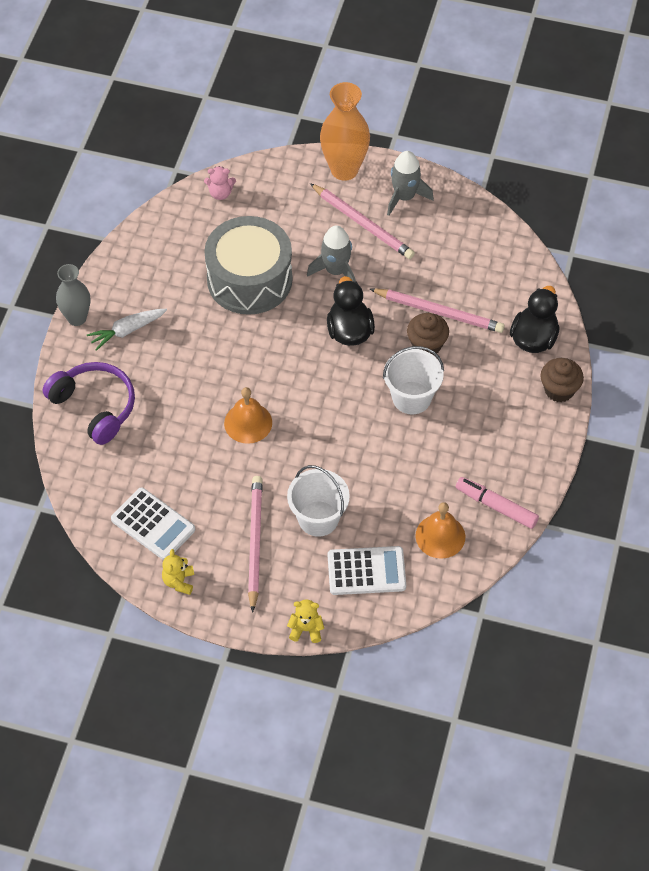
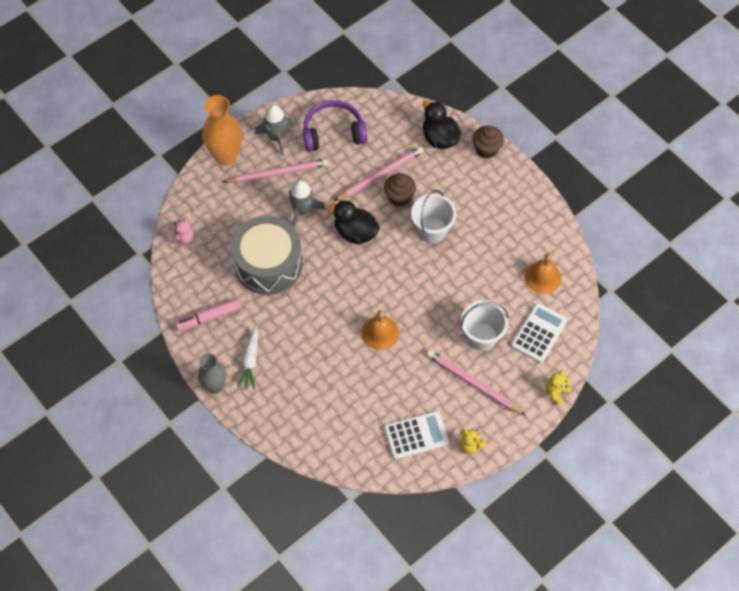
camera: 55 degrees left, 5 degrees up
purple headphones [43,362,135,445] -> purple headphones moved to [303,100,367,152]
pink marker [456,477,539,529] -> pink marker moved to [175,298,241,331]

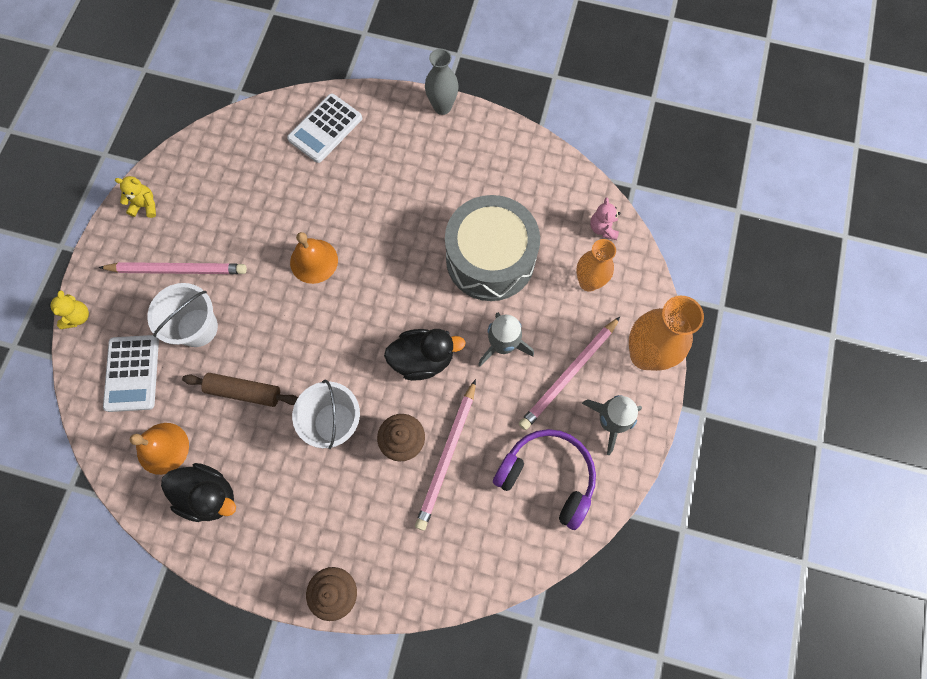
camera: 145 degrees right, 10 degrees up
pink marker [175,298,241,331] -> none
white carrot [237,326,259,389] -> none
purple headphones [303,100,367,152] -> purple headphones turned 105 degrees counterclockwise [493,429,596,530]
white calculator [384,411,449,460] -> white calculator moved to [287,93,362,163]
black duck [423,100,461,149] -> black duck moved to [161,463,236,522]
none -> brown rolling pin [182,373,298,407]
none -> orange vase [576,239,616,292]

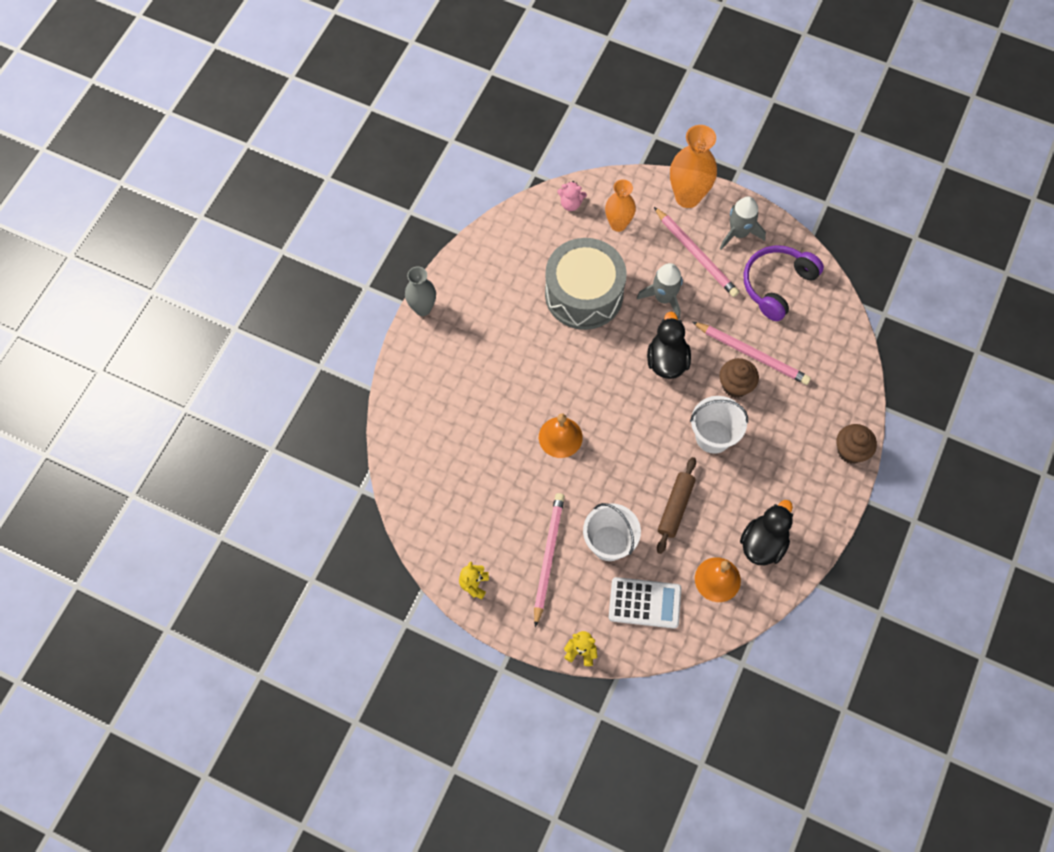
camera: 80 degrees left, 5 degrees down
white calculator [287,93,362,163] -> none

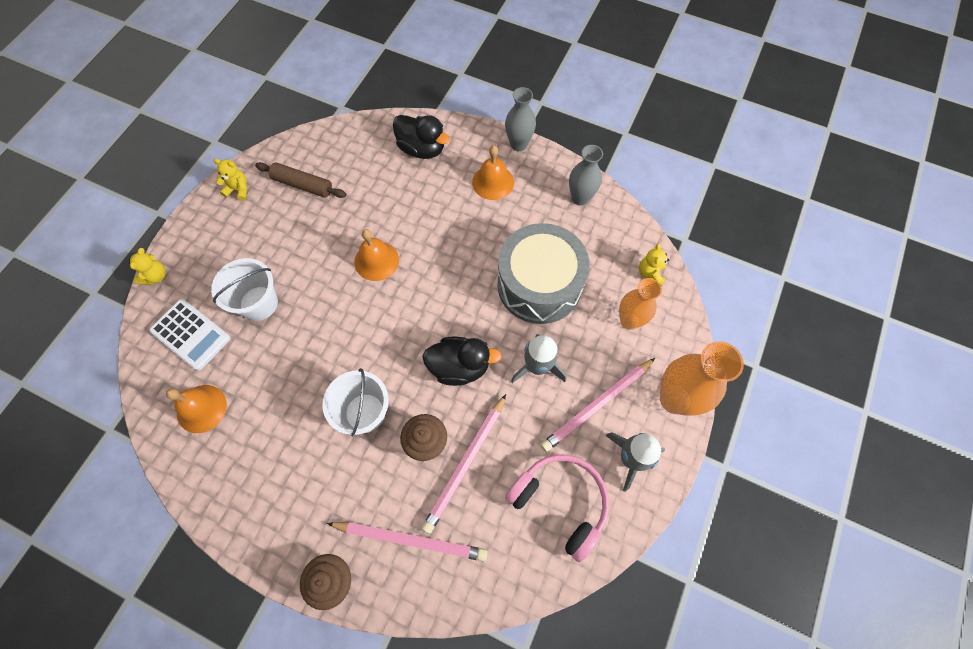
camera: 90 degrees right, 0 degrees up
pink pencil [534,493,565,628] -> pink pencil moved to [327,522,488,561]
pink teddy bear [557,181,587,211] -> yellow teddy bear [639,243,670,286]
white calculator [609,577,681,629] -> white calculator turned 60 degrees counterclockwise [149,299,231,371]
brown rolling pin [657,457,696,554] -> brown rolling pin moved to [255,162,346,198]
black duck [740,500,793,565] -> black duck moved to [393,115,450,159]
purple headphones [744,245,824,321] -> pink headphones [505,454,609,562]
none -> orange bell [472,145,514,200]
none -> grey vase [569,145,603,206]

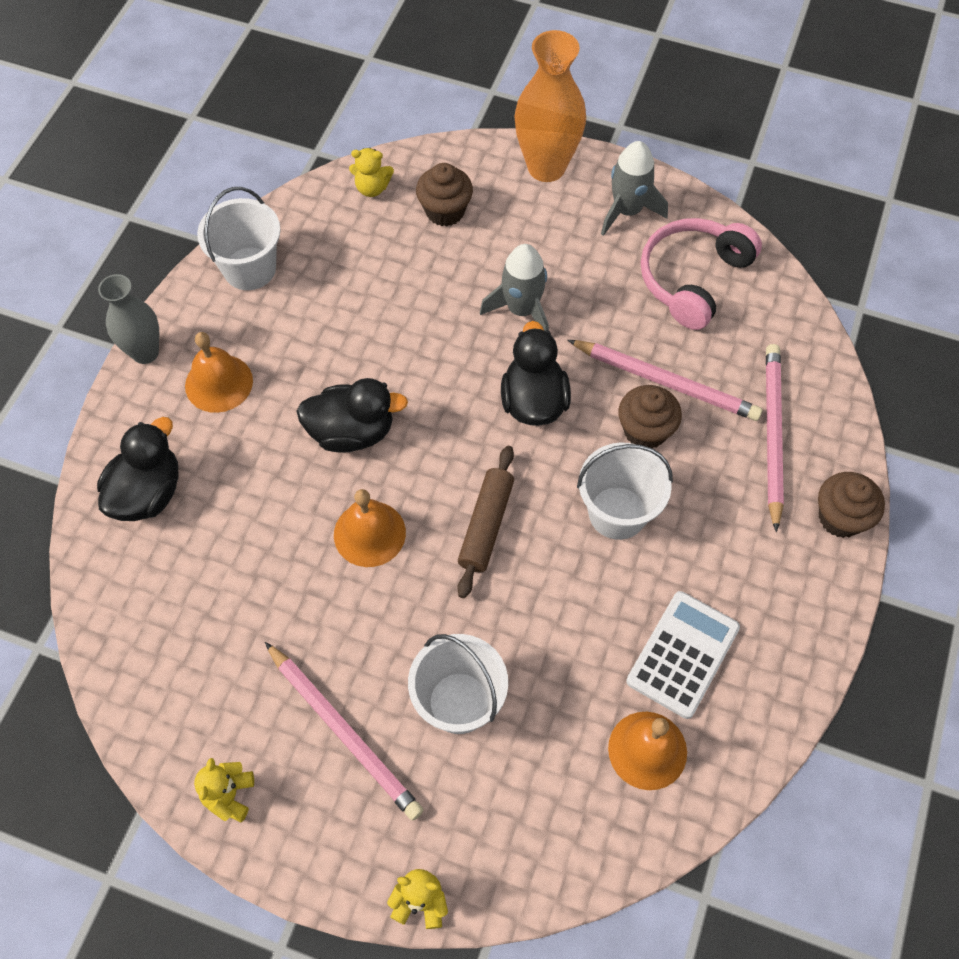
camera: 95 degrees left, 5 degrees down
white calculator [149,299,231,371] -> white calculator moved to [626,591,740,719]
brown rolling pin [255,162,346,198] -> brown rolling pin moved to [457,446,514,598]
grey drum [497,223,590,324] -> none
pink pencil [540,358,655,452] -> pink pencil moved to [265,642,423,821]
grey vase [569,145,603,206] -> white bucket [197,187,281,290]
orange vase [619,278,662,330] -> brown cupcake [416,163,473,226]
none -> black duck [296,378,408,453]

